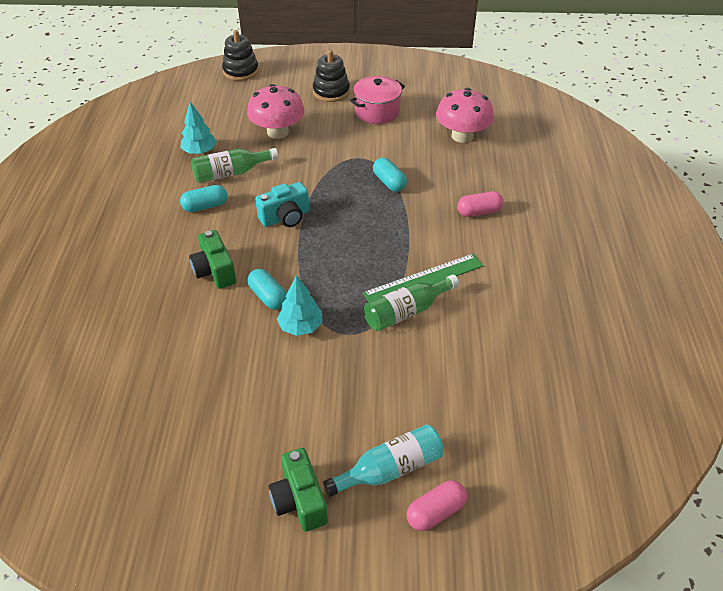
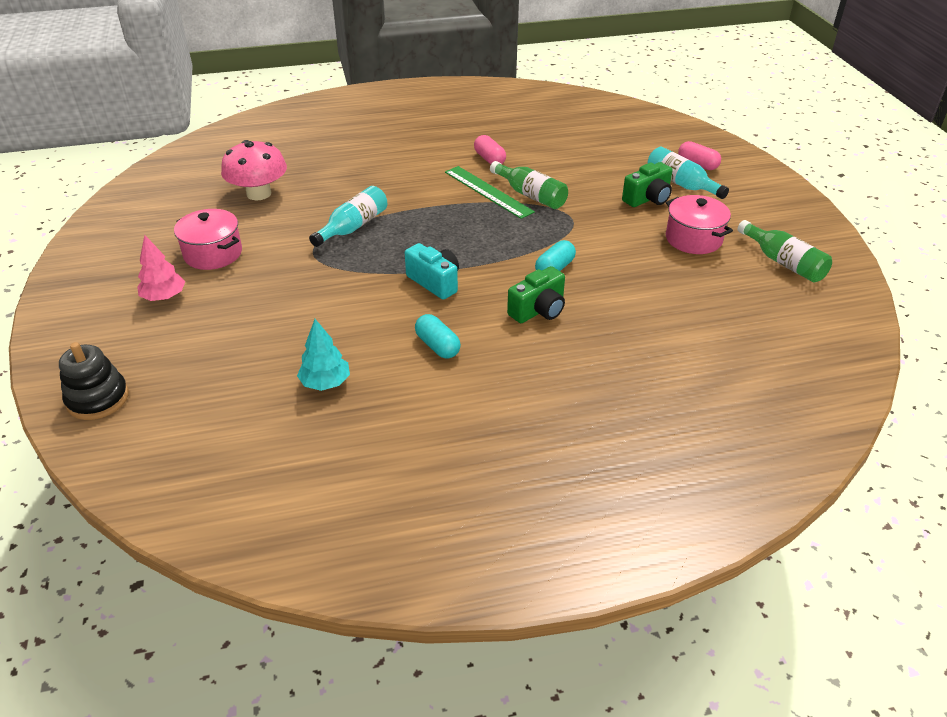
camera: 105 degrees left, 5 degrees down
green bottle [191,148,278,183] -> green bottle moved to [737,220,832,283]
pink mushroom [247,84,305,139] -> none
green camera [269,448,328,532] -> green camera moved to [622,162,673,207]
turquoise tree [277,275,323,336] -> none
black stacking toy [313,50,350,102] -> pink tree [137,235,186,301]
turquoise capsule [373,158,407,192] -> turquoise bottle [309,186,387,247]
pink capsule [457,191,504,217] -> pink capsule moved to [474,135,506,164]
none -> pink pot [666,195,733,254]

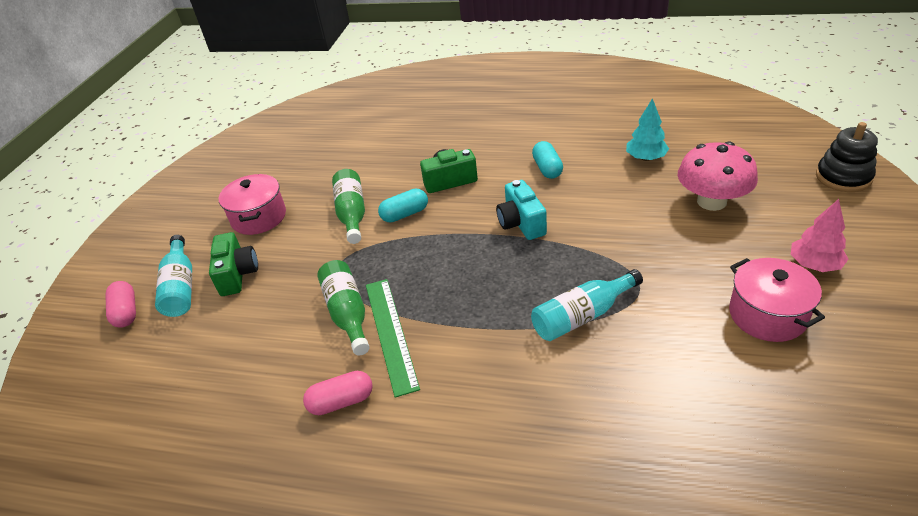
camera: 150 degrees left, 0 degrees up
pink mushroom [221,140,287,200] -> pink mushroom moved to [678,141,758,211]
pink capsule [474,135,506,164] -> pink capsule turned 75 degrees clockwise [303,371,373,415]
green camera [622,162,673,207] -> green camera turned 90 degrees clockwise [209,232,258,296]
green bottle [737,220,832,283] -> green bottle moved to [332,169,365,244]

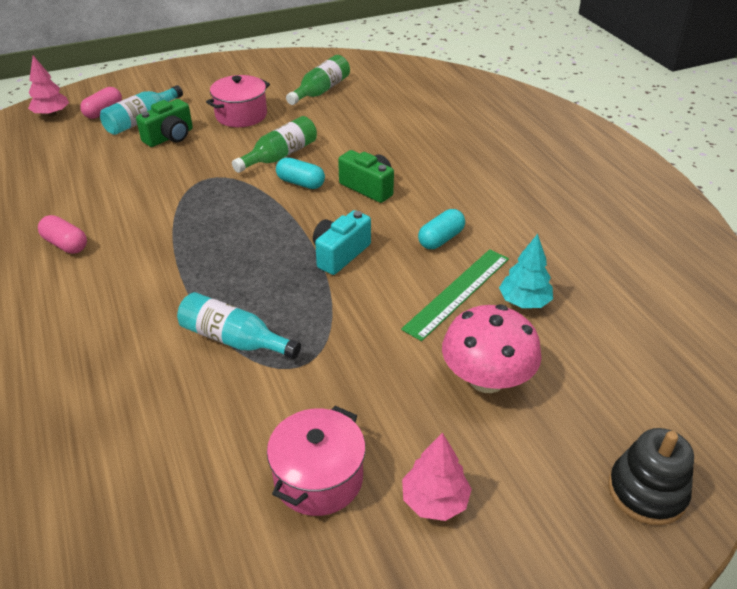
camera: 50 degrees right, 0 degrees up
green bottle [317,260,370,355] -> green bottle moved to [286,55,350,105]
green ruler [366,279,420,398] -> green ruler moved to [401,249,509,341]
none -> pink tree [28,55,69,117]

